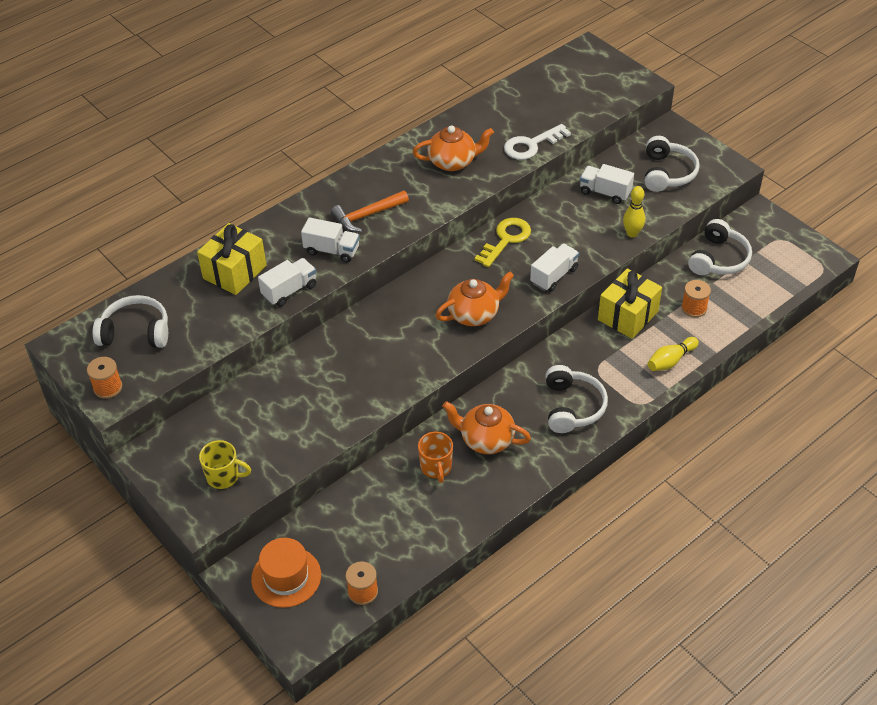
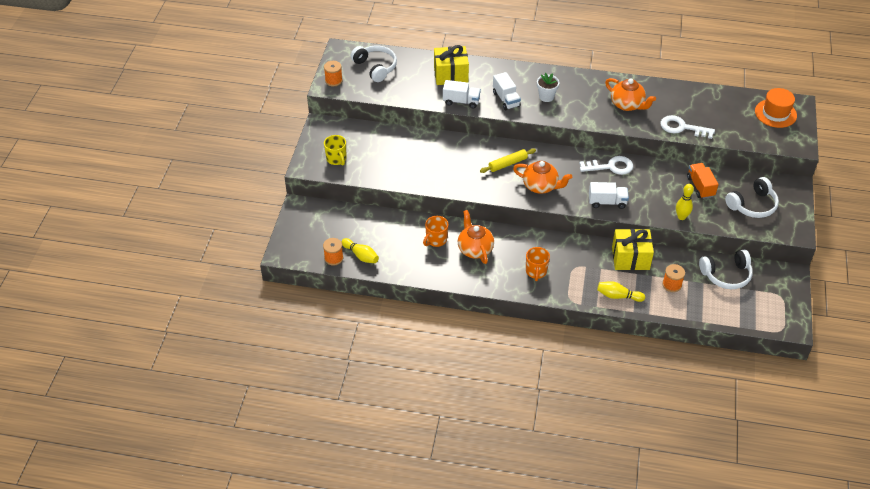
camera: 50 degrees right, 0 degrees up
orange hat [251,538,321,608] -> orange hat moved to [755,88,797,128]
orange hammer [331,190,409,232] -> white flower pot [537,73,559,102]
yellow key [474,218,531,267] -> white key [579,156,633,175]
white headphones [546,365,608,433] -> orange mug [526,247,550,281]
white truck [580,164,634,204] -> orange truck [687,163,719,199]
none -> yellow bowling pin [342,238,379,263]
none -> yellow rolling pin [480,148,536,173]

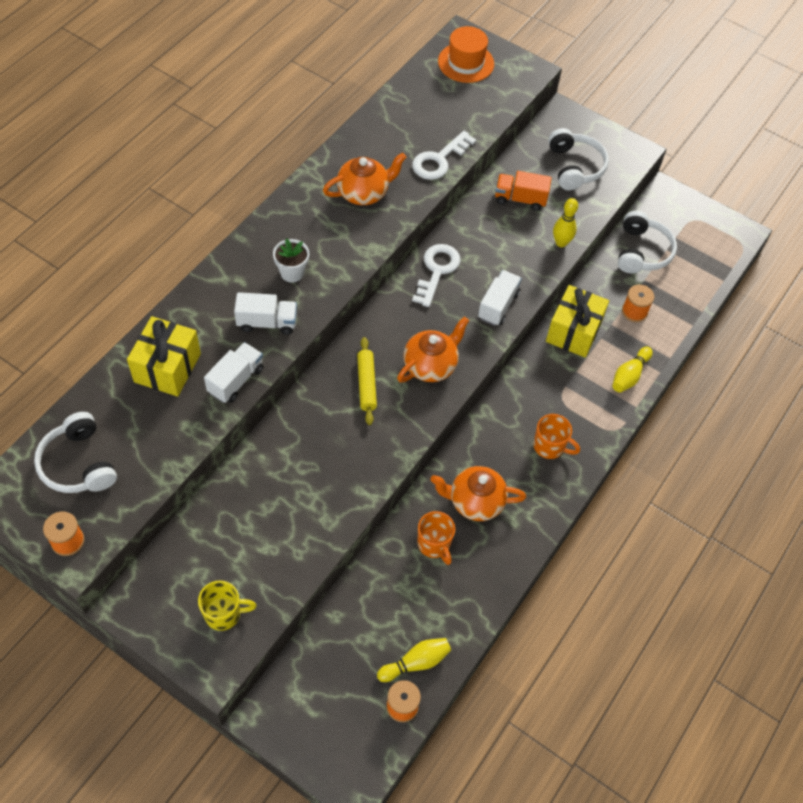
camera: 70 degrees left, 10 degrees up
white headphones [351,45,397,82] -> white headphones turned 105 degrees counterclockwise [34,412,117,493]

